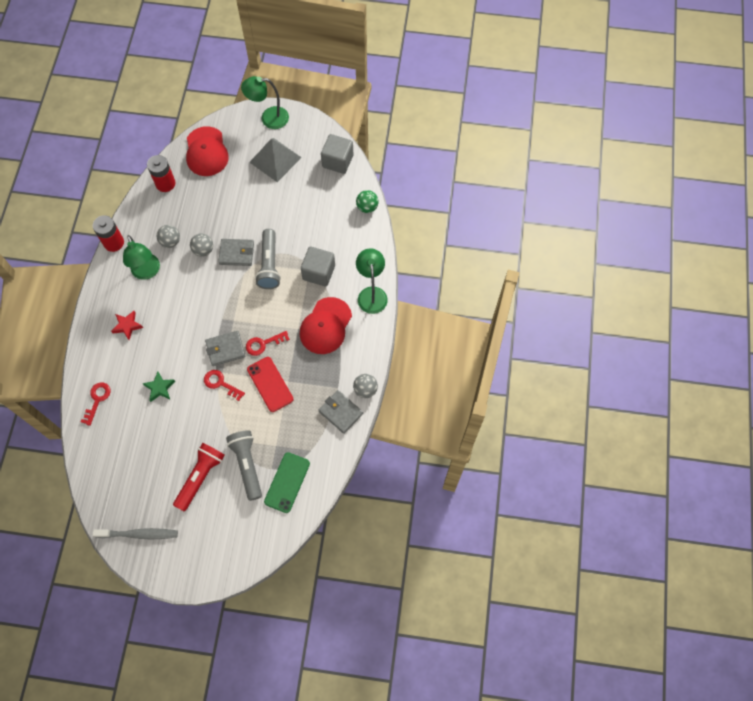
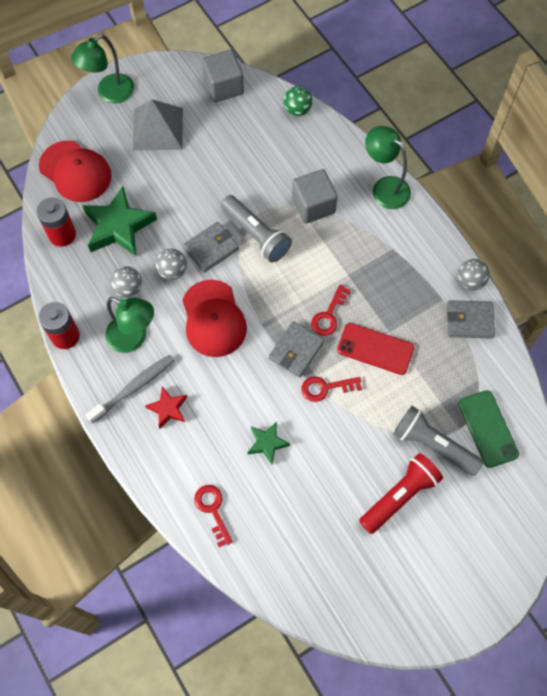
camera: 40 degrees left, 0 degrees up
grey toothbrush [93,528,178,539] -> grey toothbrush moved to [85,355,175,423]
red flashlight [173,443,225,512] -> red flashlight turned 60 degrees clockwise [359,453,443,534]
red cap [300,297,352,354] -> red cap moved to [183,280,247,357]
none -> green star [82,186,157,256]

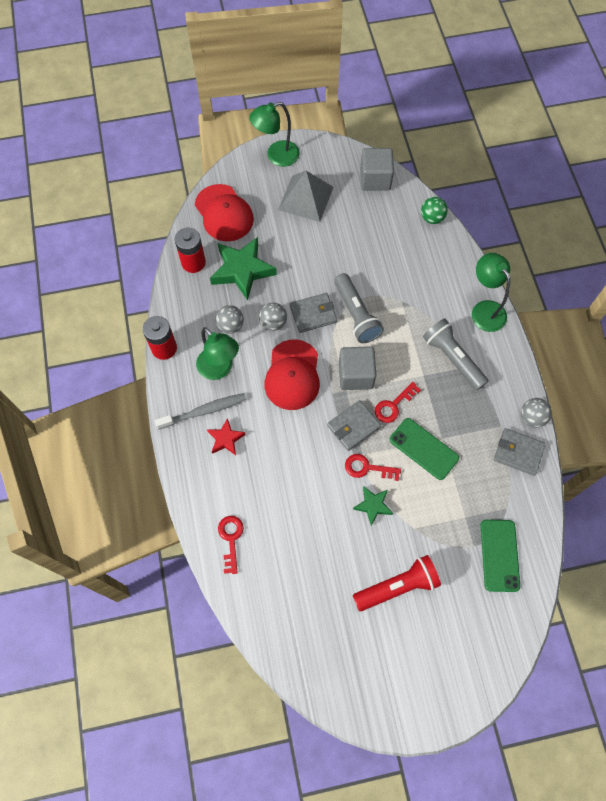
camera: 20 degrees right, 0 degrees up
green star [248,421,290,464] -> green star moved to [353,487,393,525]
grey cube [292,169,338,224] -> grey cube moved to [339,346,376,390]
red phone [337,323,414,375] -> green phone [389,418,459,480]
grey flashlight [394,406,484,476] -> grey flashlight moved to [423,319,488,390]

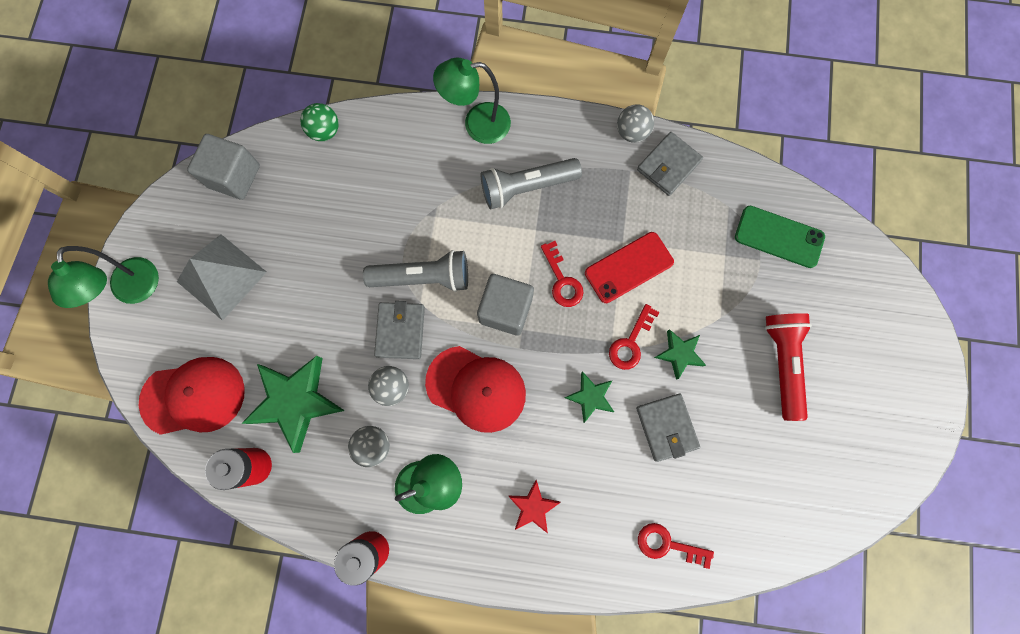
camera: 70 degrees left, 10 degrees up
grey toothbrush [154,393,247,430] -> none
grey wallet [327,400,381,451] -> grey wallet moved to [636,393,700,462]
green phone [389,418,459,480] -> red phone [585,232,674,303]
none -> green star [565,371,614,423]

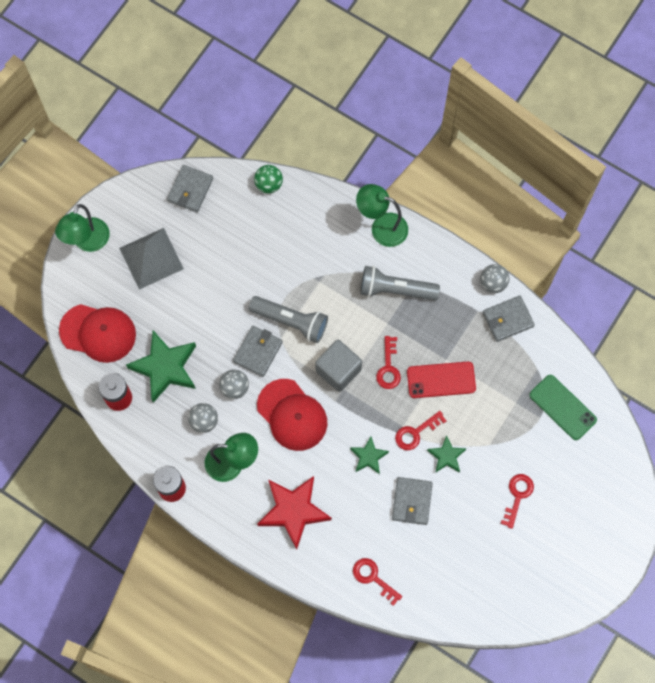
camera: 25 degrees right, 5 degrees down
grey cube [187,134,260,200] -> grey wallet [167,165,213,212]
red star [508,480,561,533] -> red star [257,476,332,549], size x1.89
red flashlight [765,313,812,421] -> red key [501,474,534,529]

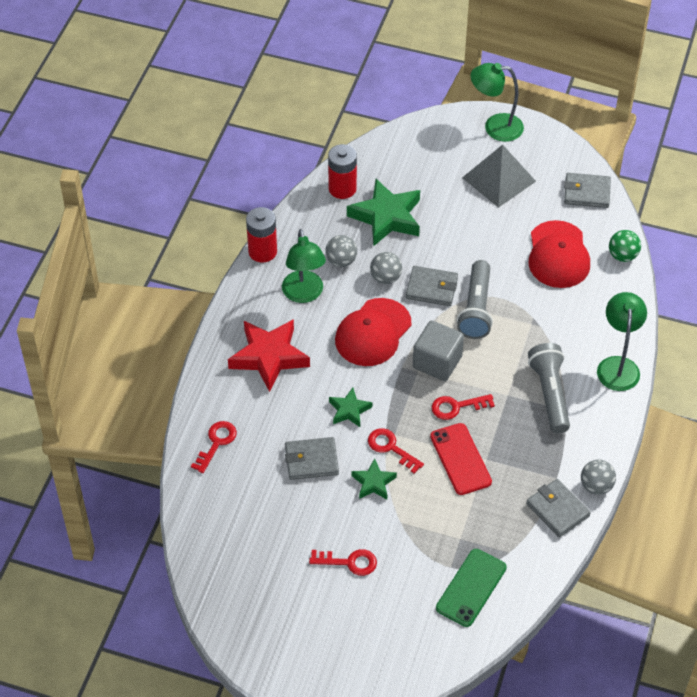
camera: 75 degrees right, 20 degrees down
red cap [59,304,136,363] -> red cap moved to [528,220,590,288]

